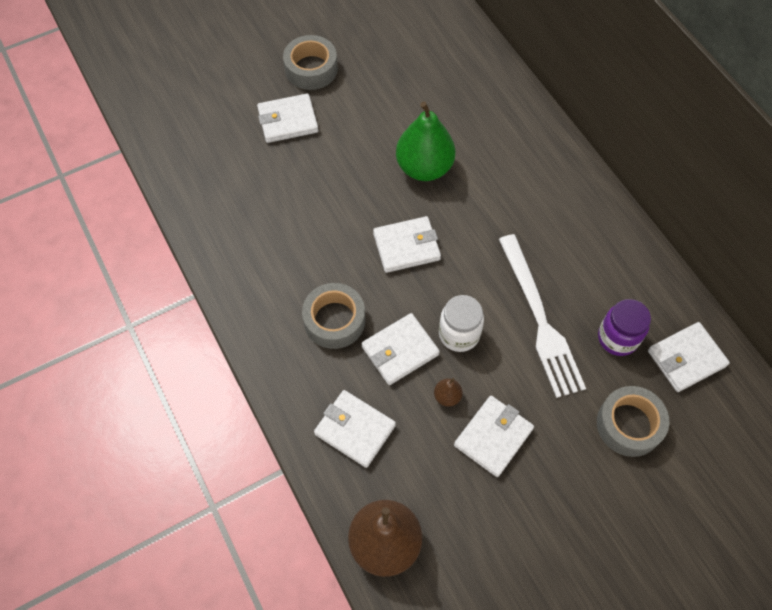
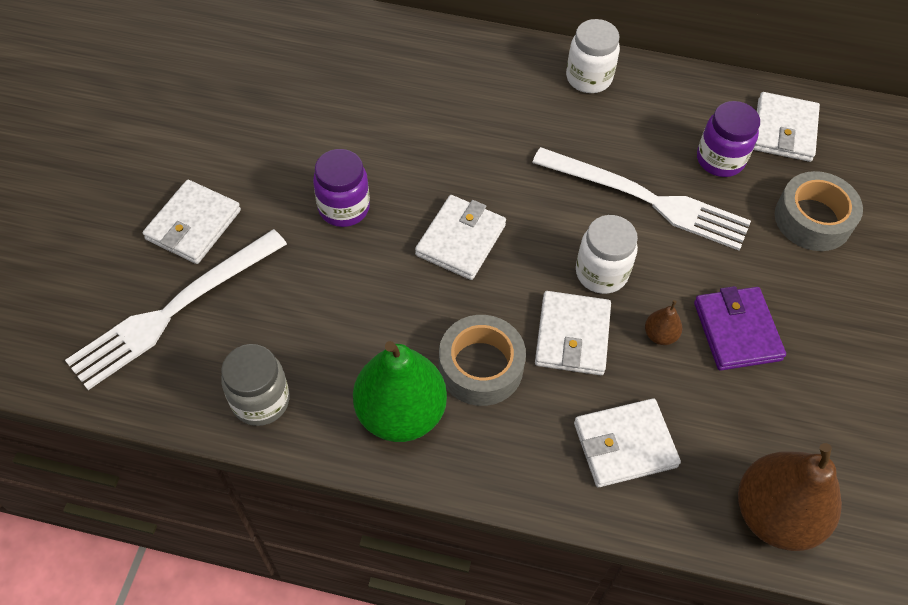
camera: 50 degrees left, 5 degrees down
grey tape [283,35,338,90] -> none
green pear [396,102,456,181] -> green pear moved to [353,341,447,442]
white wallet [454,396,534,477] -> purple wallet [694,286,786,371]
none -> white fork [65,229,287,390]
none -> grey jar [221,344,290,426]
none -> purple jar [313,149,370,227]
none -> white jar [566,19,620,93]

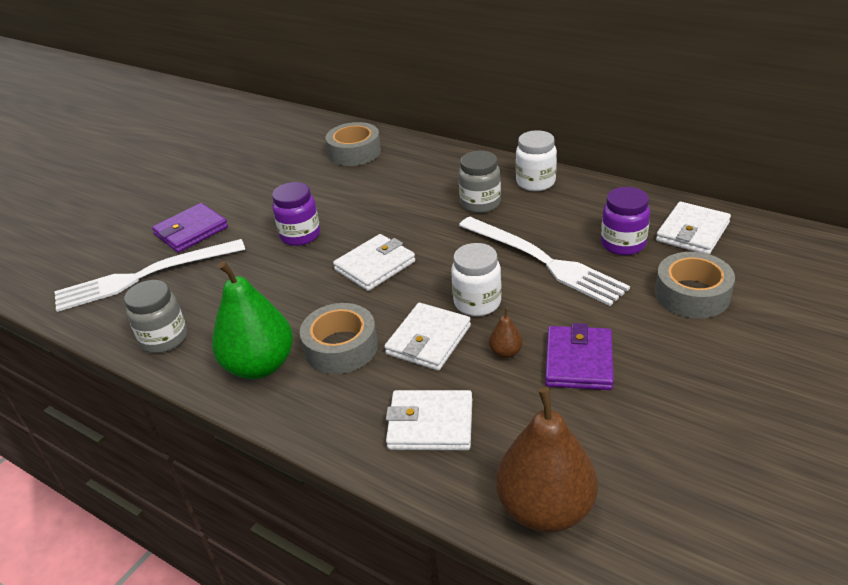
camera: 25 degrees right, 20 degrees down
white wallet [143,180,241,264] -> purple wallet [152,203,228,253]
none -> grey tape [326,122,381,166]
none -> grey jar [459,151,501,213]

